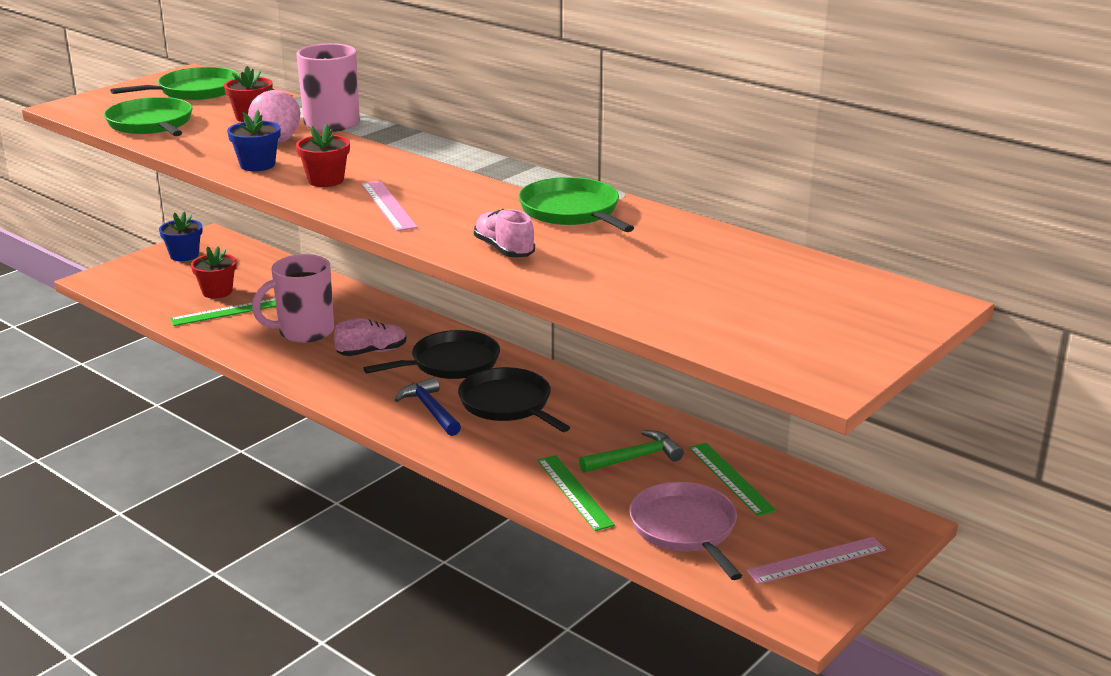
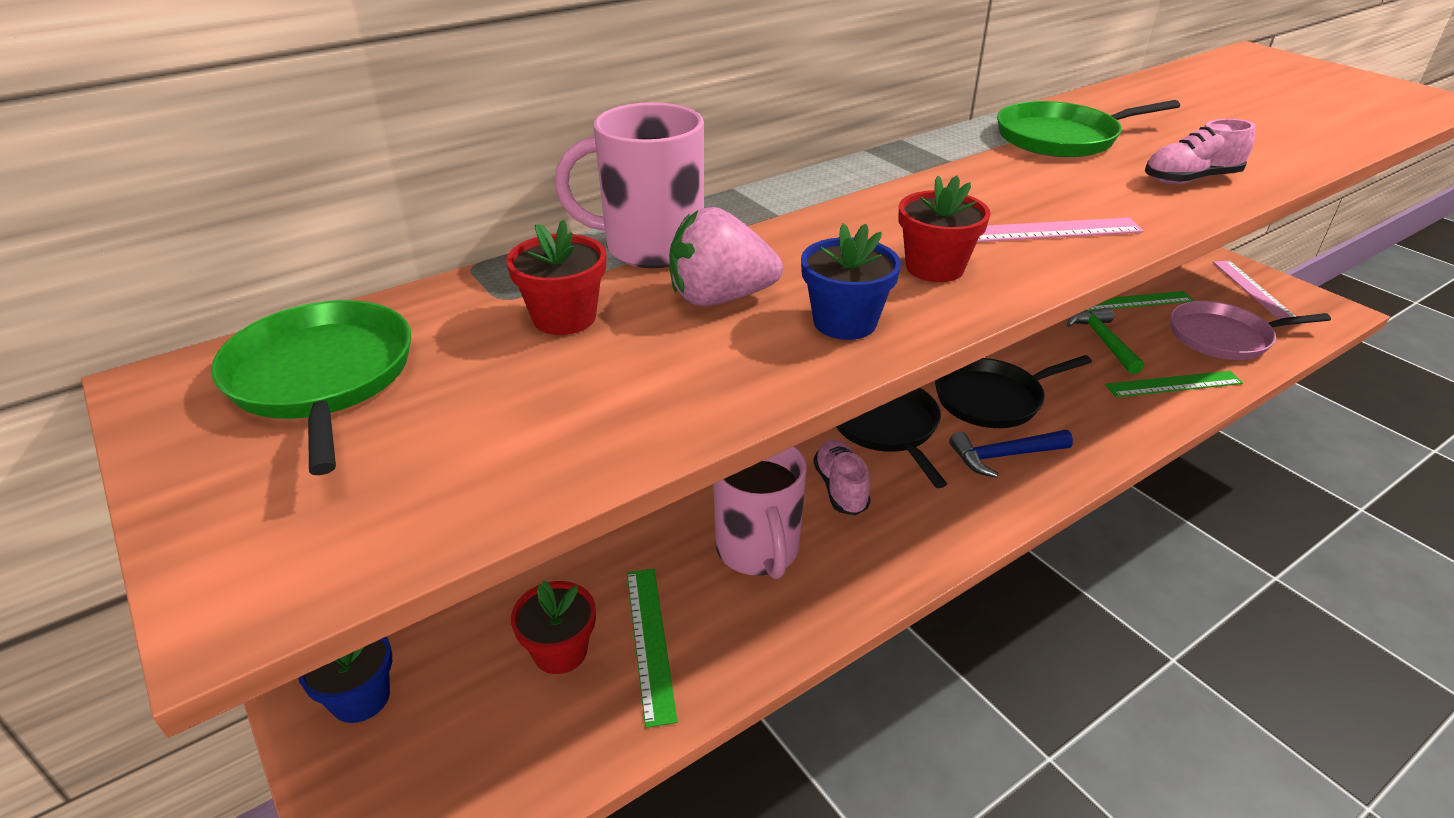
camera: 75 degrees left, 10 degrees up
green pan [104,97,193,136] -> none

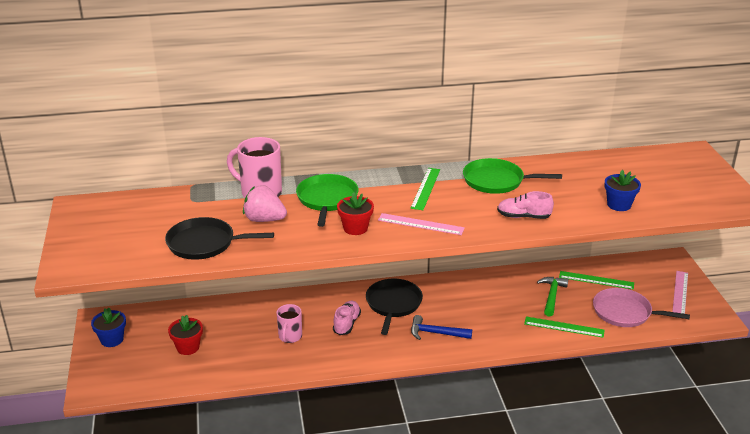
camera: 25 degrees right, 5 degrees down
green pan [211,300,411,475] -> green pan moved to [296,174,359,227]
red flower pot [506,220,606,335] -> none
green ruler [627,569,678,728] -> green ruler moved to [410,168,440,210]
pink mug [713,446,807,579] -> pink mug [276,304,302,343], size x0.61
blue flower pot [801,223,901,340] -> blue flower pot moved to [604,170,641,211]
black pan [935,355,1092,428] -> black pan moved to [165,217,274,260]

